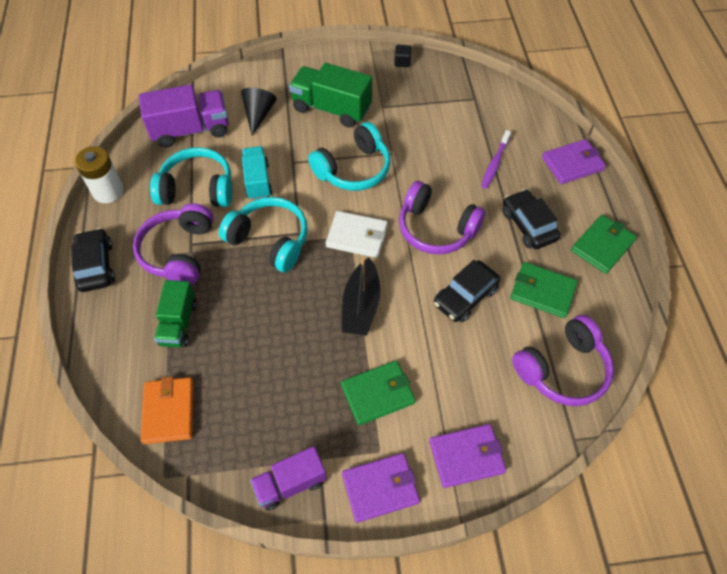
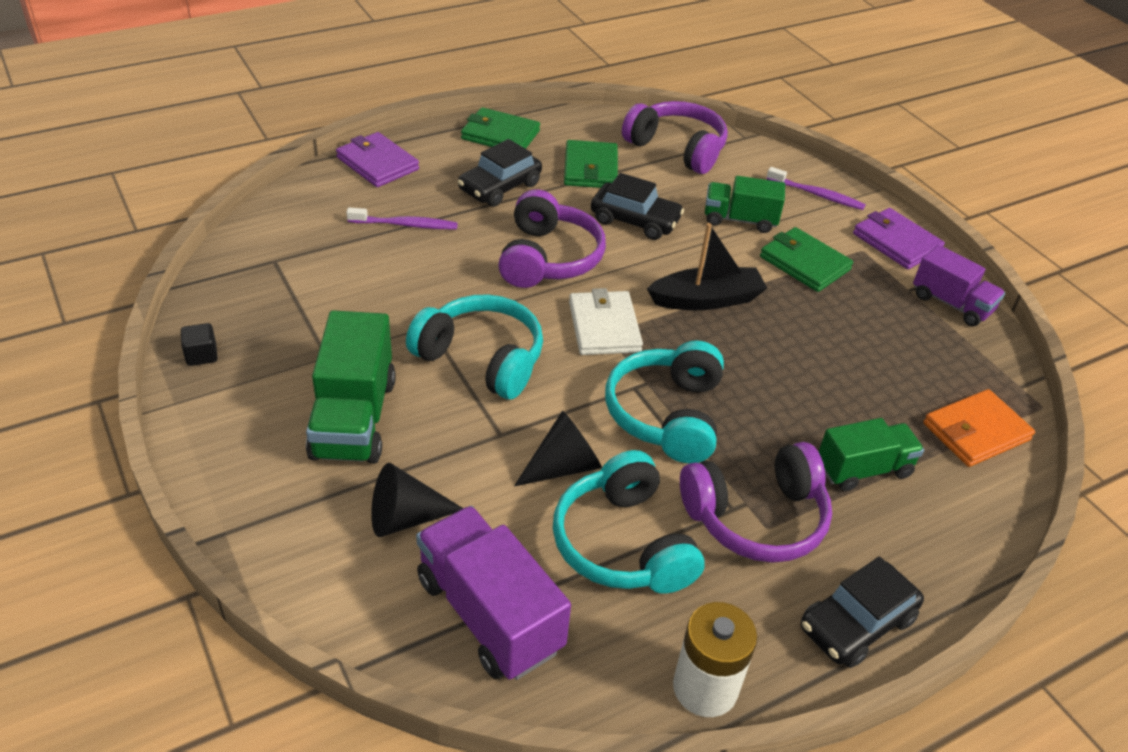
camera: 115 degrees left, 15 degrees down
turquoise truck [242,146,272,200] -> black cone [514,411,602,487]
purple wallet [429,424,507,488] -> purple toothbrush [766,167,866,210]
none -> green truck [705,176,785,233]

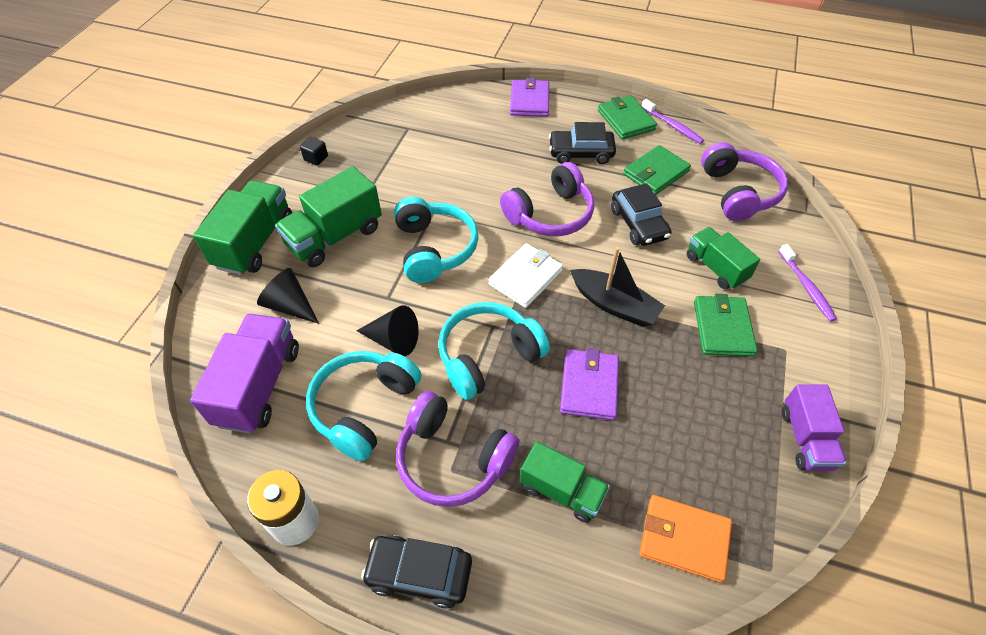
camera: 50 degrees right, 10 degrees up
purple toothbrush [346,207,458,229] -> purple toothbrush moved to [642,99,704,144]
purple wallet [853,208,945,269] -> purple wallet moved to [560,348,619,420]
none -> green truck [193,180,292,275]

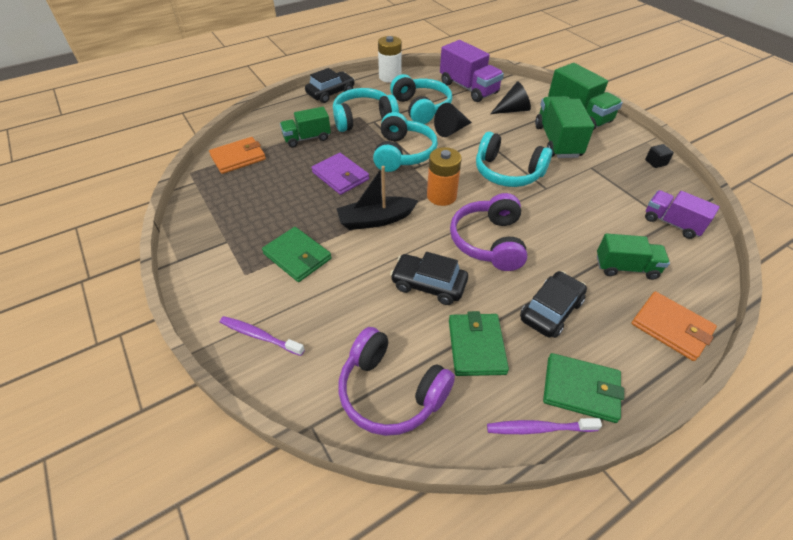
camera: 130 degrees right, 5 degrees down
purple headphones [396,391,520,507] -> turquoise headphones [333,88,399,132]
white wallet [489,243,563,308] -> orange battery [427,147,462,206]
purple wallet [510,78,549,117] -> orange wallet [631,291,717,361]
green truck [687,227,760,289] -> green truck moved to [597,233,670,280]
purple truck [782,385,846,471] -> purple truck moved to [645,190,720,239]

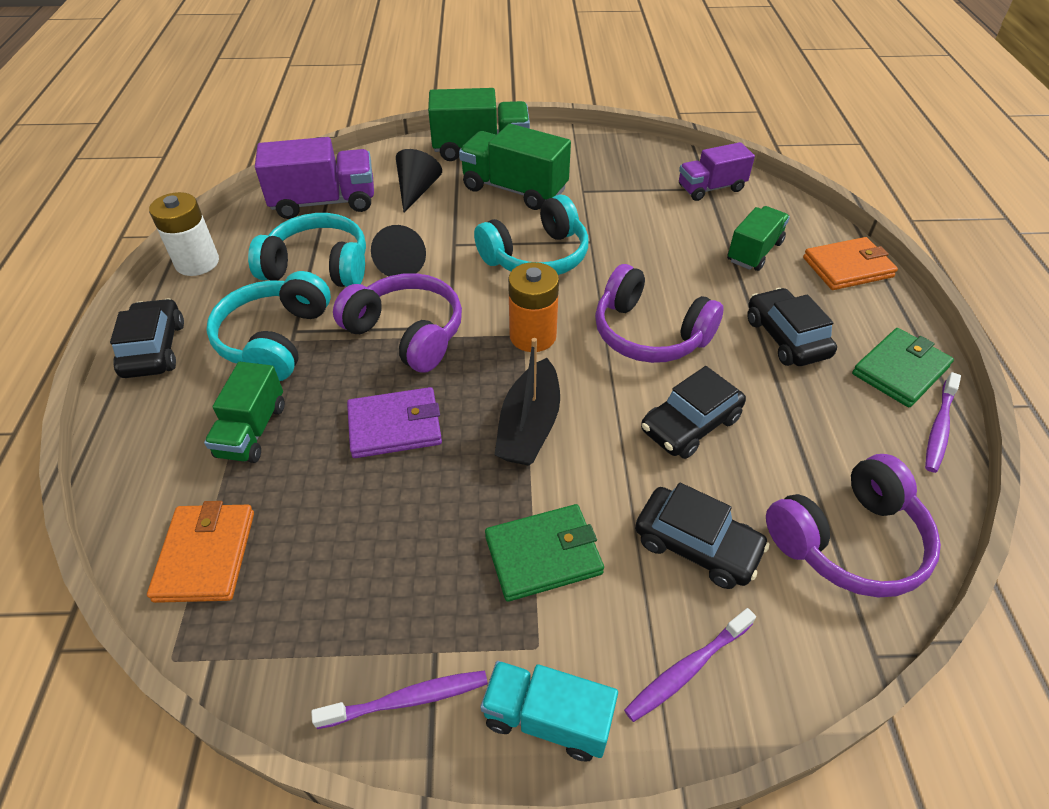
camera: 60 degrees left, 0 degrees up
turquoise headphones [373,112,438,172] -> purple headphones [333,273,462,373]
green wallet [449,311,509,376] -> none
black cube [645,144,674,168] -> none
none -> purple toothbrush [311,670,488,729]
none -> turquoise truck [481,661,618,761]
none -> black car [635,483,770,589]

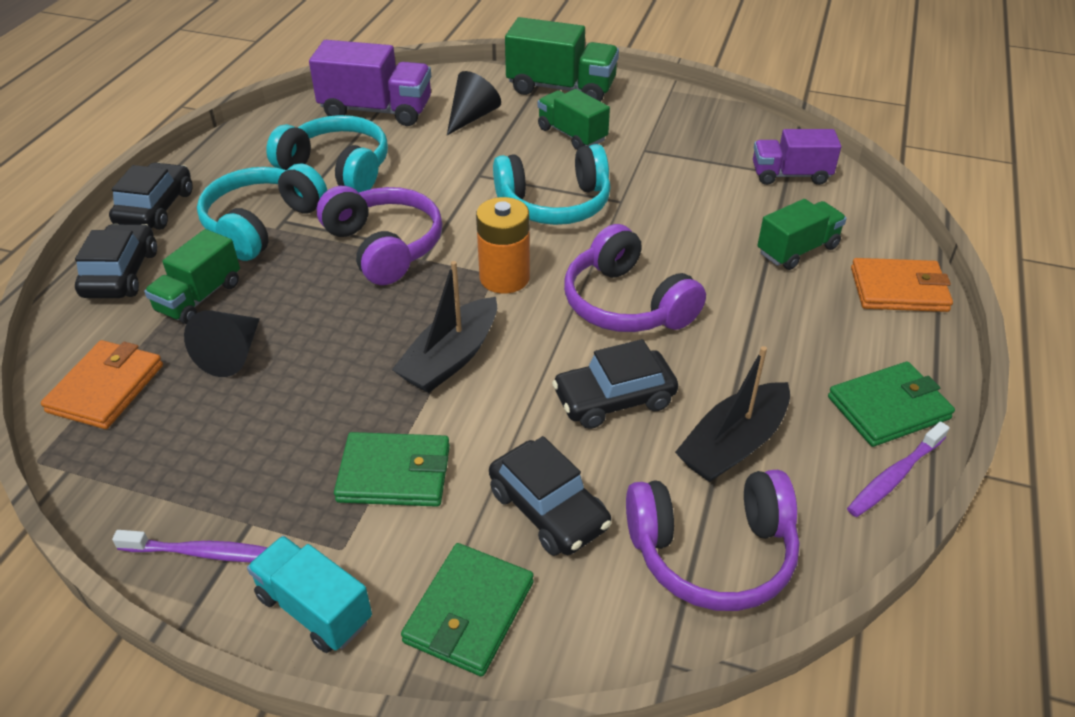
camera: 20 degrees right, 5 degrees down
white battery [149,192,219,276] -> none
purple wallet [347,387,442,458] -> none
black cone [371,225,426,276] -> black cone moved to [184,310,260,377]
green truck [459,124,571,210] -> green truck [538,89,610,150], size x0.65
purple toothbrush [624,608,756,722] -> green wallet [401,543,534,677]
black car [747,288,837,366] -> black car moved to [75,224,157,298]
none -> black boat [675,346,790,482]

